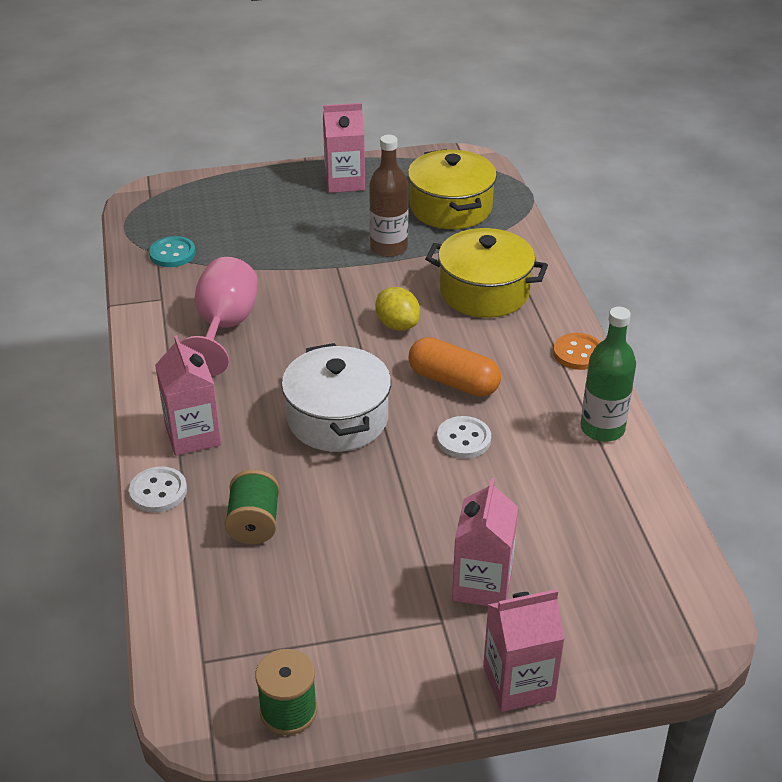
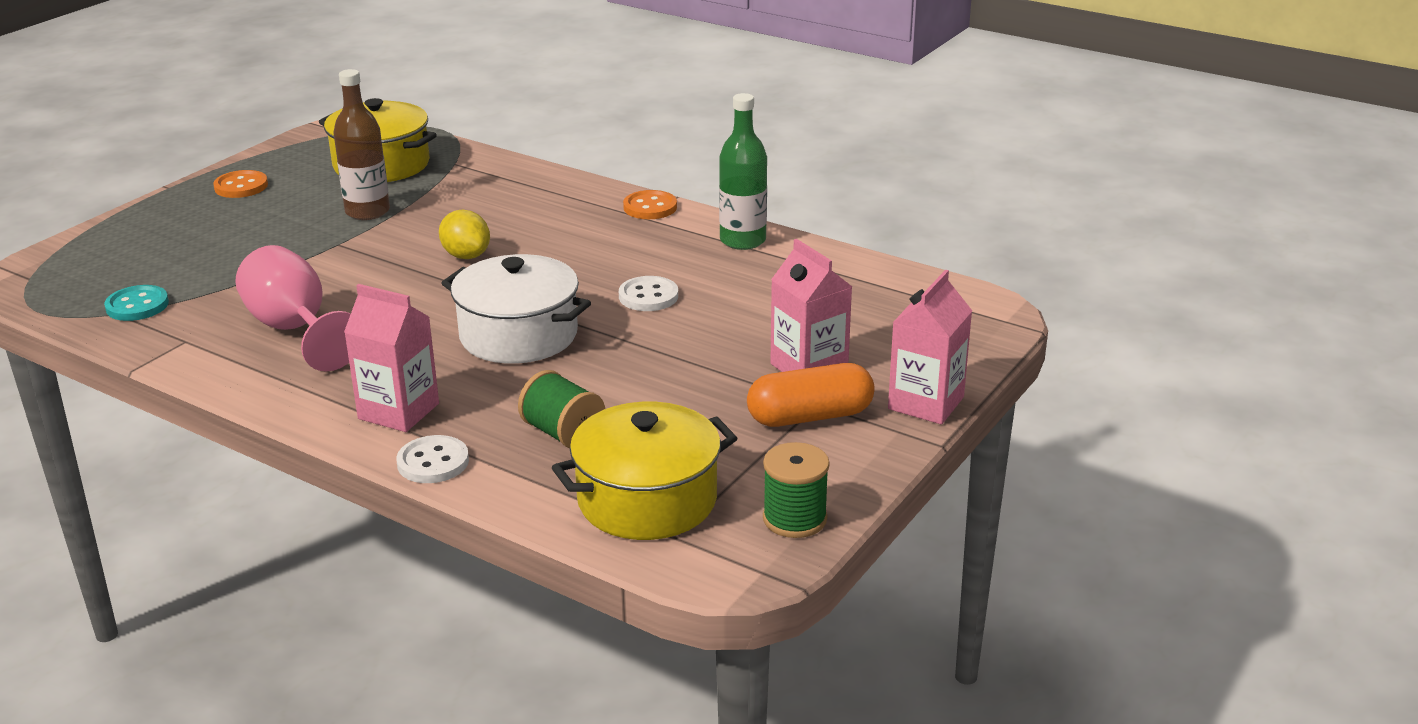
camera: 45 degrees left, 10 degrees down
pink carton [323,103,365,193] -> orange button [213,170,268,198]
yellow lemon [375,287,420,331] -> yellow lemon turned 45 degrees clockwise [439,210,490,259]
orange capsule [409,337,501,397] -> orange capsule moved to [747,363,875,427]
yellow pot [425,228,548,318] -> yellow pot moved to [552,402,737,540]

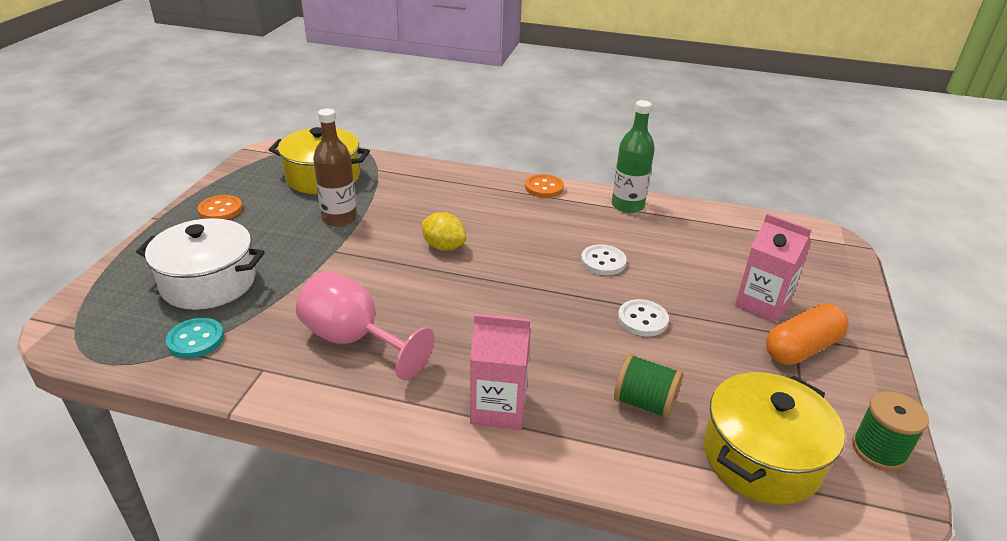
camera: 20 degrees left, 5 degrees up
white button [396,435,469,483] -> white button moved to [618,299,669,336]
white pot [442,254,591,364] -> white pot moved to [136,218,265,310]
pink carton [888,270,972,424] -> none

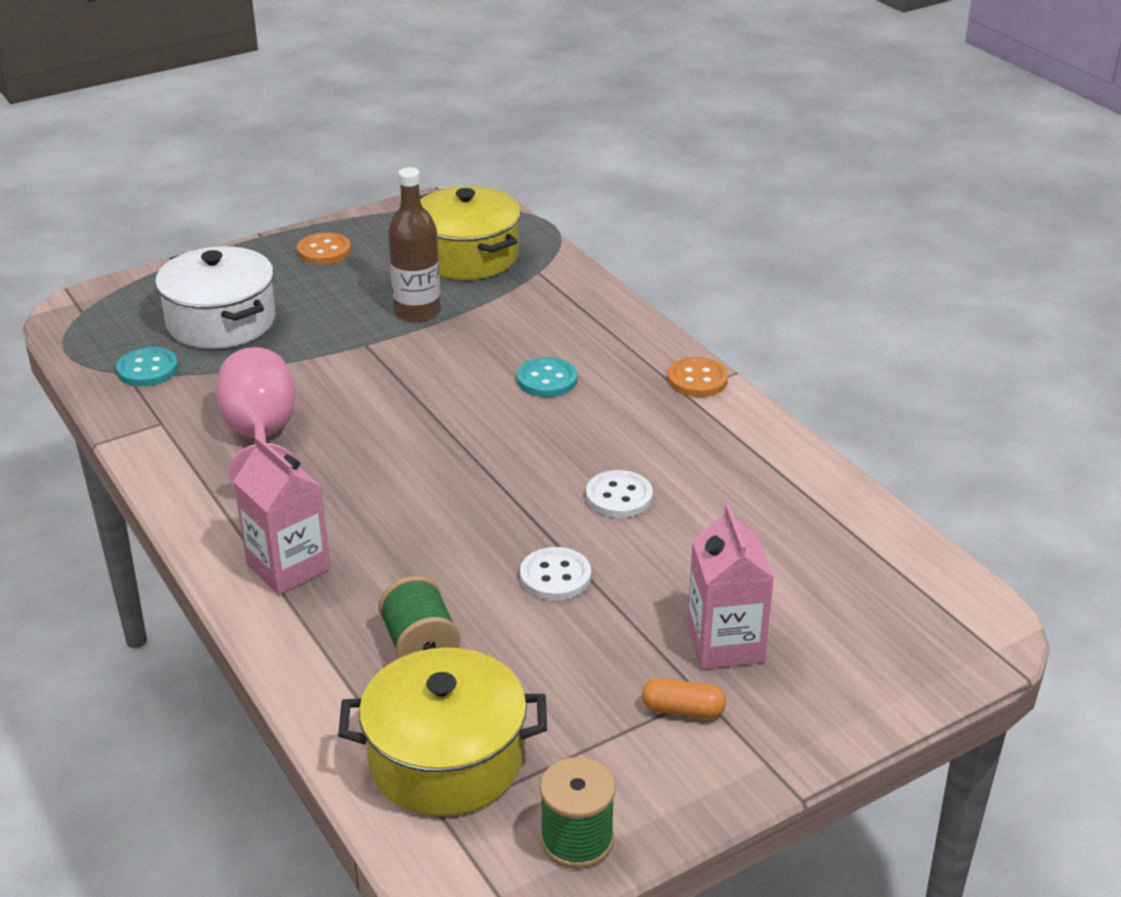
camera: 45 degrees right, 0 degrees up
yellow lemon [421,212,466,251] -> none
green bottle [612,100,655,213] -> none
orange capsule [766,303,849,365] -> orange capsule [642,678,726,719], size x0.56
none -> turquoise button [517,357,577,397]

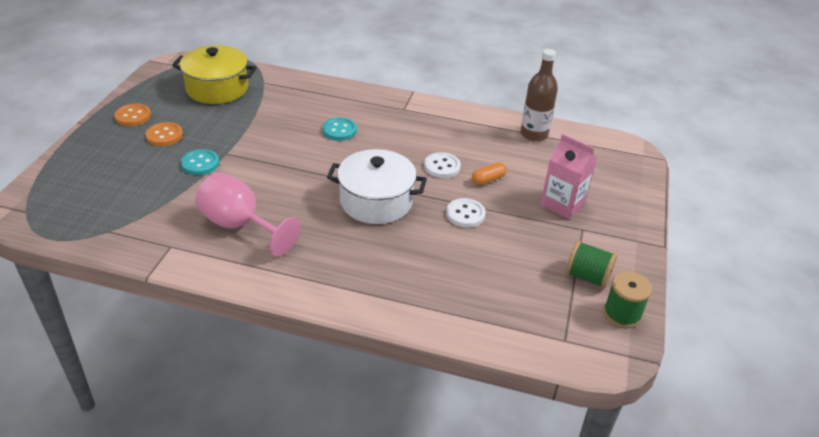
camera: 45 degrees left, 5 degrees up
turquoise button [116,347,178,386] -> turquoise button moved to [181,149,219,175]
white pot [155,246,275,349] -> white pot moved to [327,149,427,224]
pink carton [233,436,330,595] -> none
yellow pot [338,647,547,816] -> none
green spool [379,576,460,659] -> green spool moved to [566,240,617,288]
brown bottle [388,167,441,322] -> brown bottle moved to [520,49,558,141]
orange capsule [642,678,726,719] -> orange capsule moved to [472,162,507,185]
orange button [667,357,728,397] -> orange button moved to [146,122,183,146]

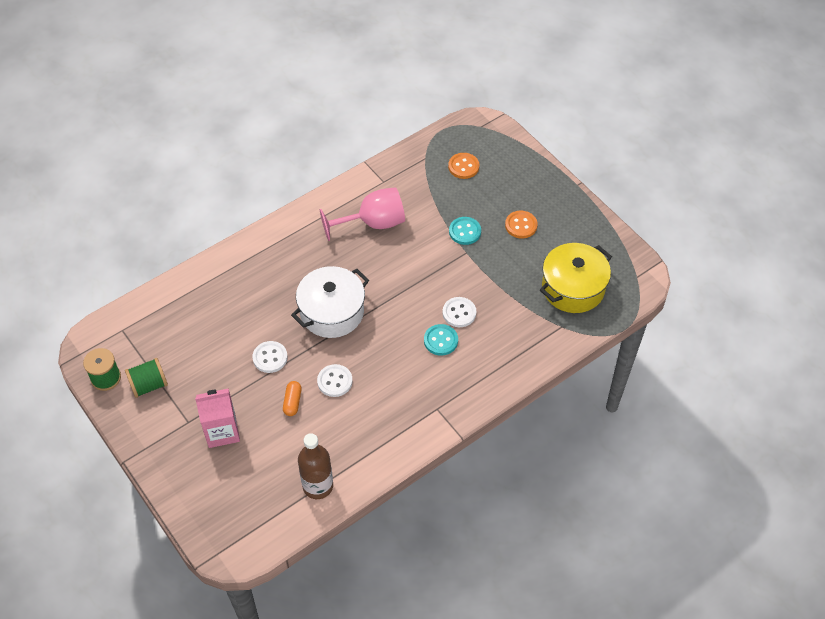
camera: 130 degrees right, 15 degrees up
orange button [114,103,151,126] -> orange button moved to [448,153,479,179]
none -> white button [442,297,476,327]

